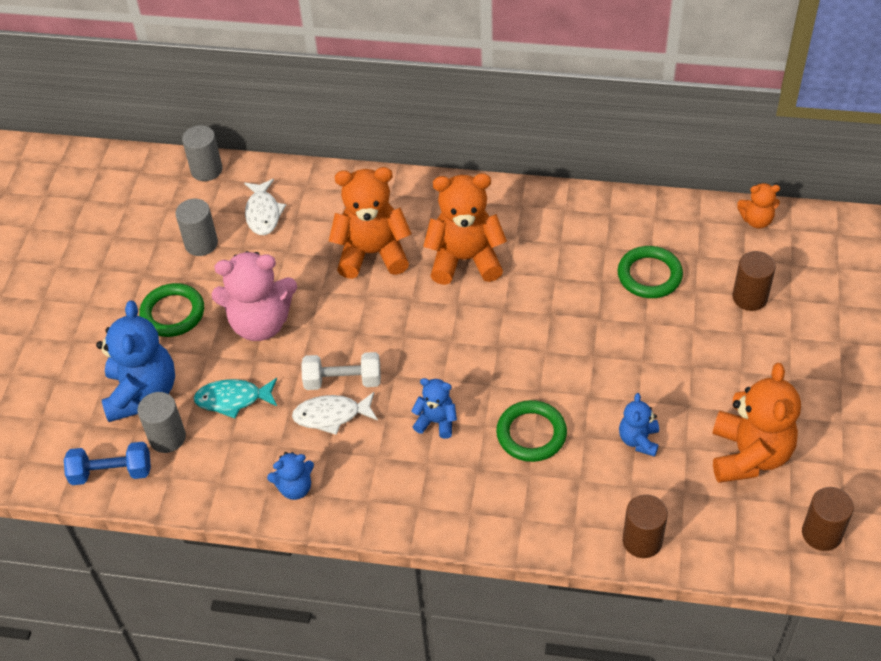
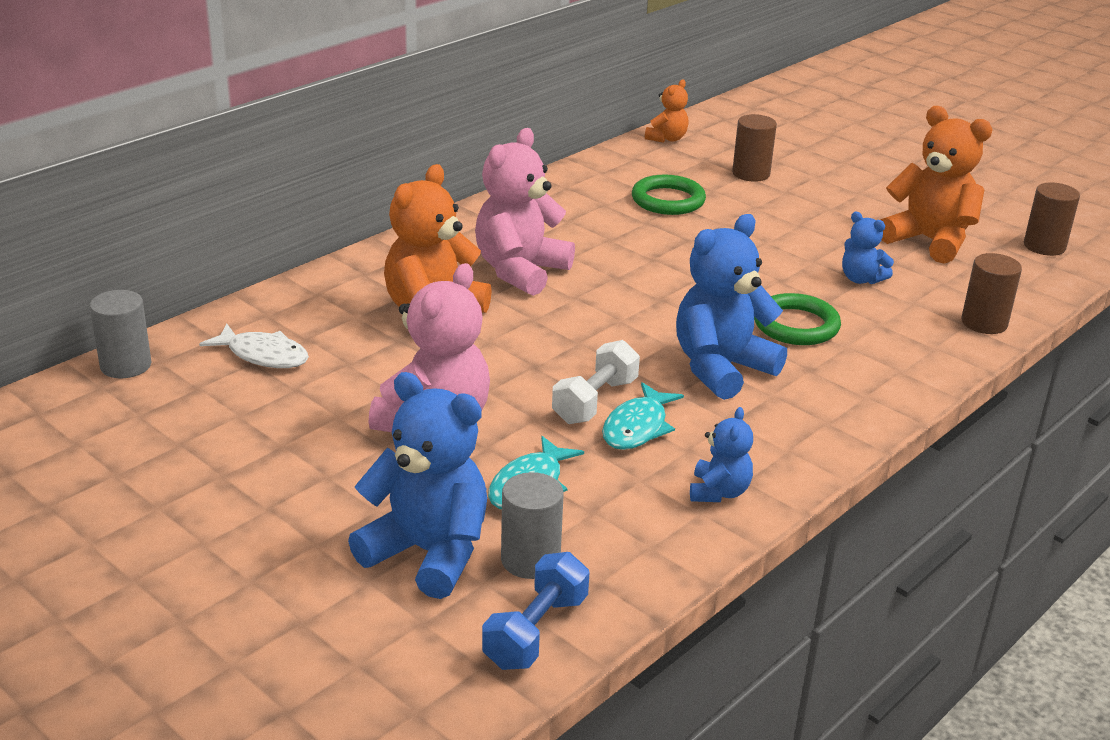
camera: 60 degrees left, 20 degrees down
green ring [139,283,204,337] -> none
grey cylinder [175,199,218,256] -> none
white fish [292,392,378,435] -> turquoise fish [602,382,684,450]
blue teddy bear [411,378,457,439] -> blue teddy bear [676,214,787,400], size x1.93
orange teddy bear [423,173,507,285] -> pink teddy bear [475,128,575,296]

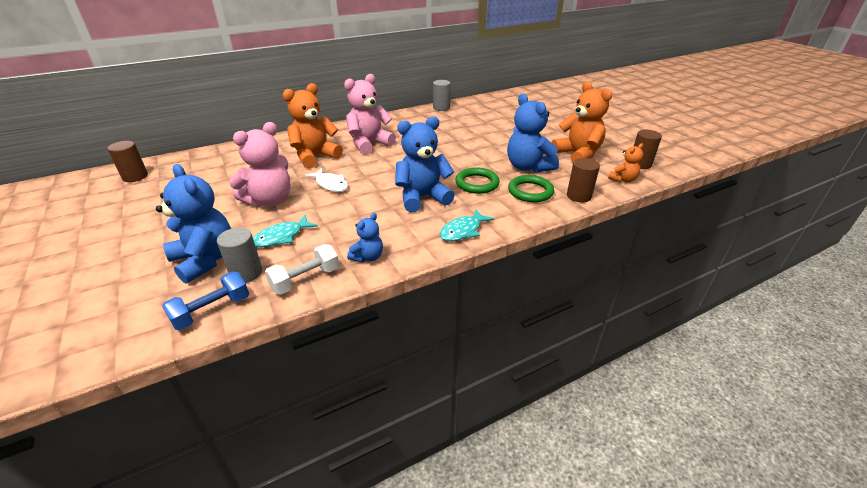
camera: 20 degrees right, 5 degrees up
grey cylinder [90,290,151,378] -> grey cylinder moved to [433,80,451,111]
white fish [199,324,309,368] -> white fish moved to [304,168,348,192]
white dumbbell [552,340,640,424] -> white dumbbell moved to [265,244,339,295]
turquoise fish [602,382,684,450] -> turquoise fish moved to [440,210,494,241]
green ring [632,175,706,215] -> green ring moved to [508,175,554,202]
orange teddy bear [645,79,689,143] -> orange teddy bear moved to [608,143,643,182]
brown cylinder [732,114,777,182] -> brown cylinder moved to [107,141,148,182]
blue teddy bear [842,212,894,284] -> blue teddy bear [507,93,559,173], size x1.93

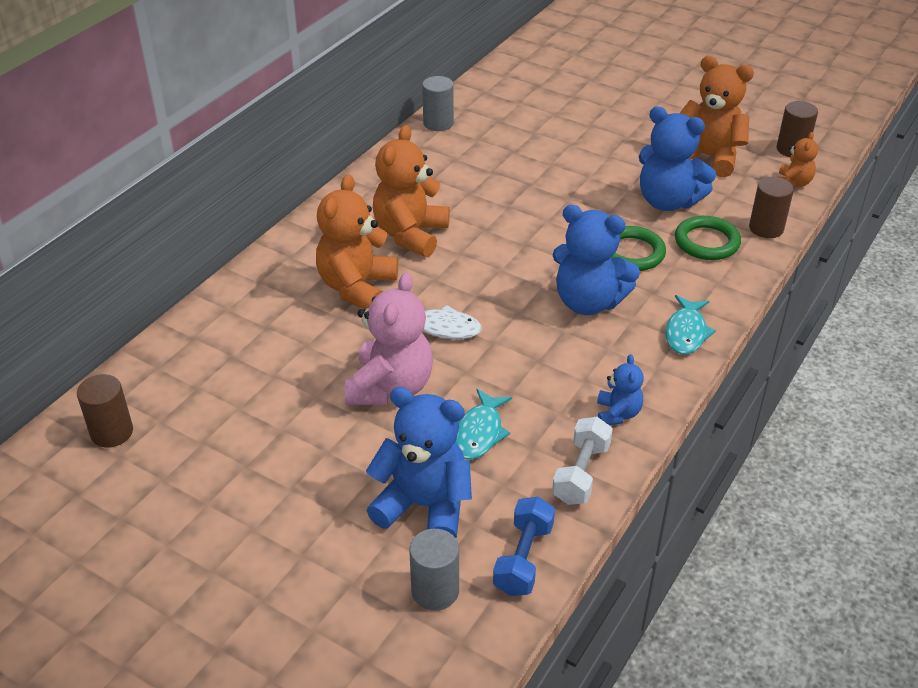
camera: 30 degrees left, 5 degrees up
grey cylinder [217,227,262,283] -> grey cylinder moved to [409,529,459,611]
pink teddy bear [344,74,396,154] -> orange teddy bear [373,125,450,257]
blue teddy bear [395,116,455,212] -> blue teddy bear turned 105 degrees counterclockwise [553,205,640,315]

